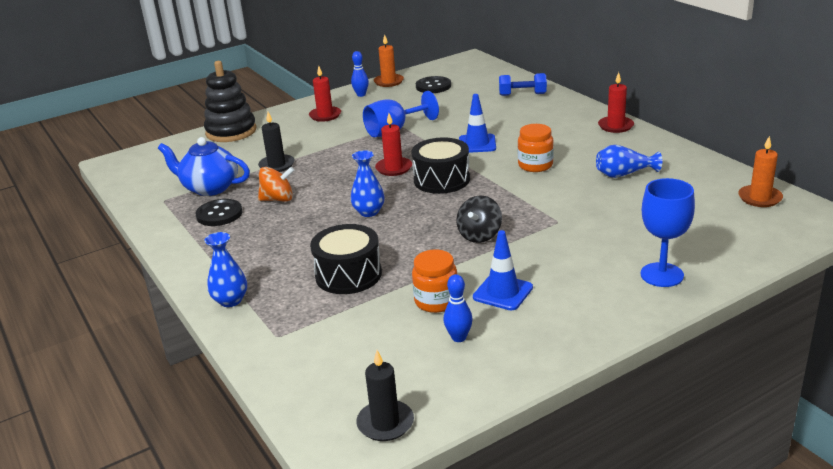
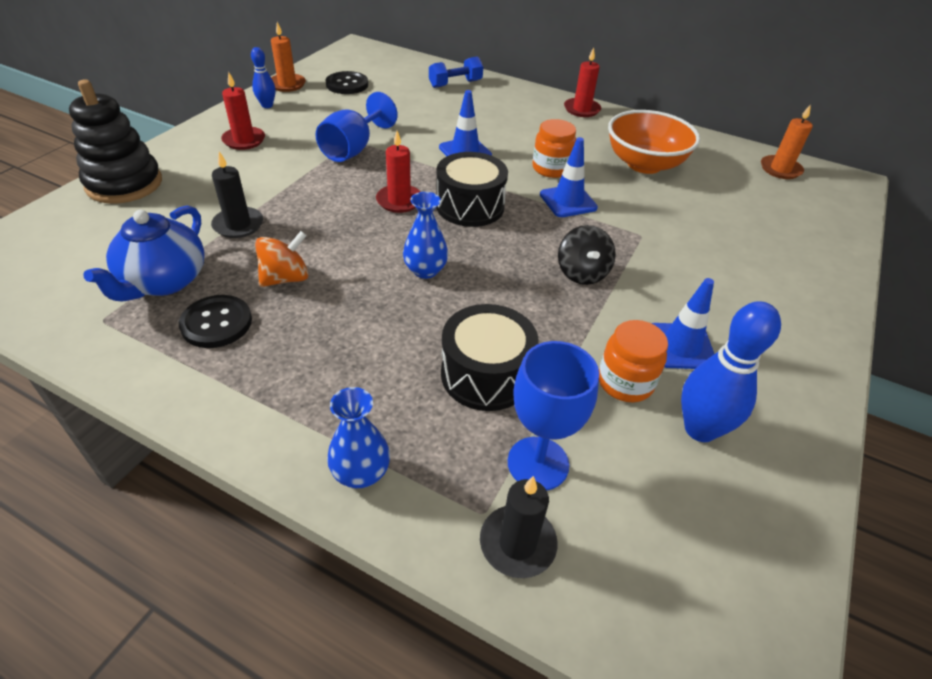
camera: 35 degrees left, 15 degrees up
blue teapot [158,137,250,196] -> blue teapot turned 60 degrees counterclockwise [83,205,205,302]
black candle [356,350,414,441] -> black candle moved to [480,476,558,578]
blue bowling pin [444,274,473,342] -> blue bowling pin [681,301,781,442], size x1.74
blue vase [596,145,662,178] -> orange bowl [608,110,700,174]
blue goblet [641,178,695,287] -> blue goblet moved to [508,341,599,491]
none -> blue traffic cone [540,137,598,217]

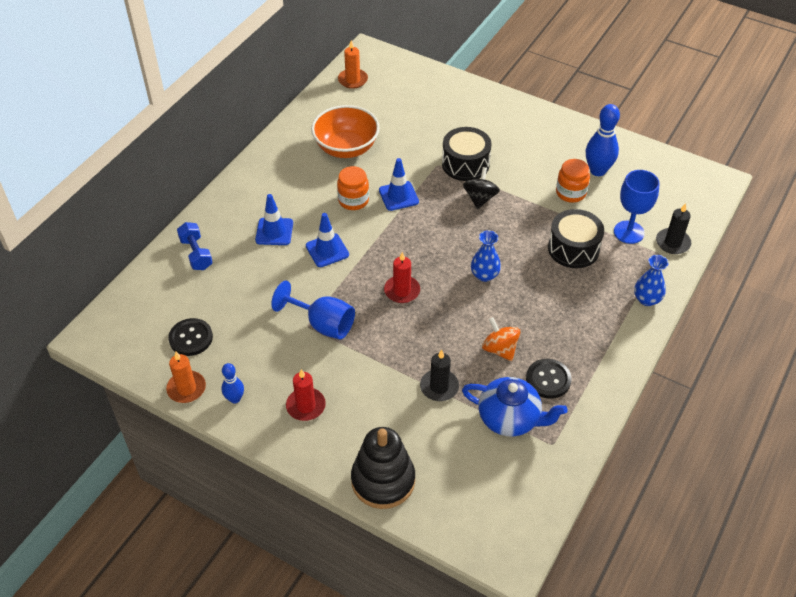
camera: 85 degrees left, 5 degrees up
black drum [436,152,508,227] -> black drum moved to [442,127,492,181]
black spinning top [558,225,616,285] -> black spinning top turned 75 degrees counterclockwise [463,167,500,210]
red candle [564,47,601,117] -> none
blue traffic cone [651,278,714,369] -> blue traffic cone moved to [255,194,293,245]

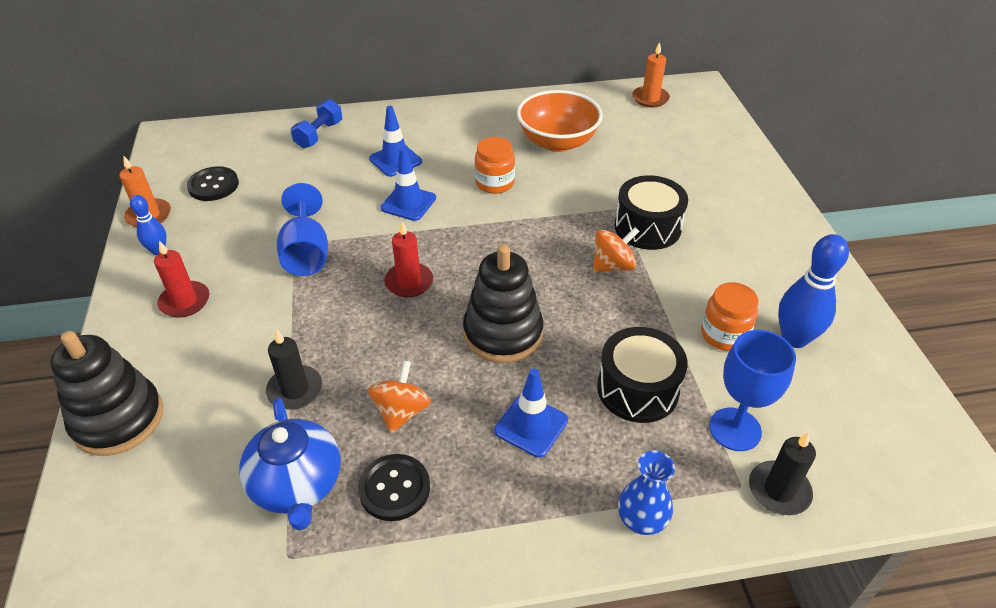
camera: 50 degrees right, 5 degrees down
blue traffic cone [379,158,419,211] -> blue traffic cone moved to [494,368,568,458]
black spinning top [463,167,500,210] -> orange spinning top [593,227,639,272]
blue vase [471,230,501,282] -> black stacking toy [463,244,543,363]

